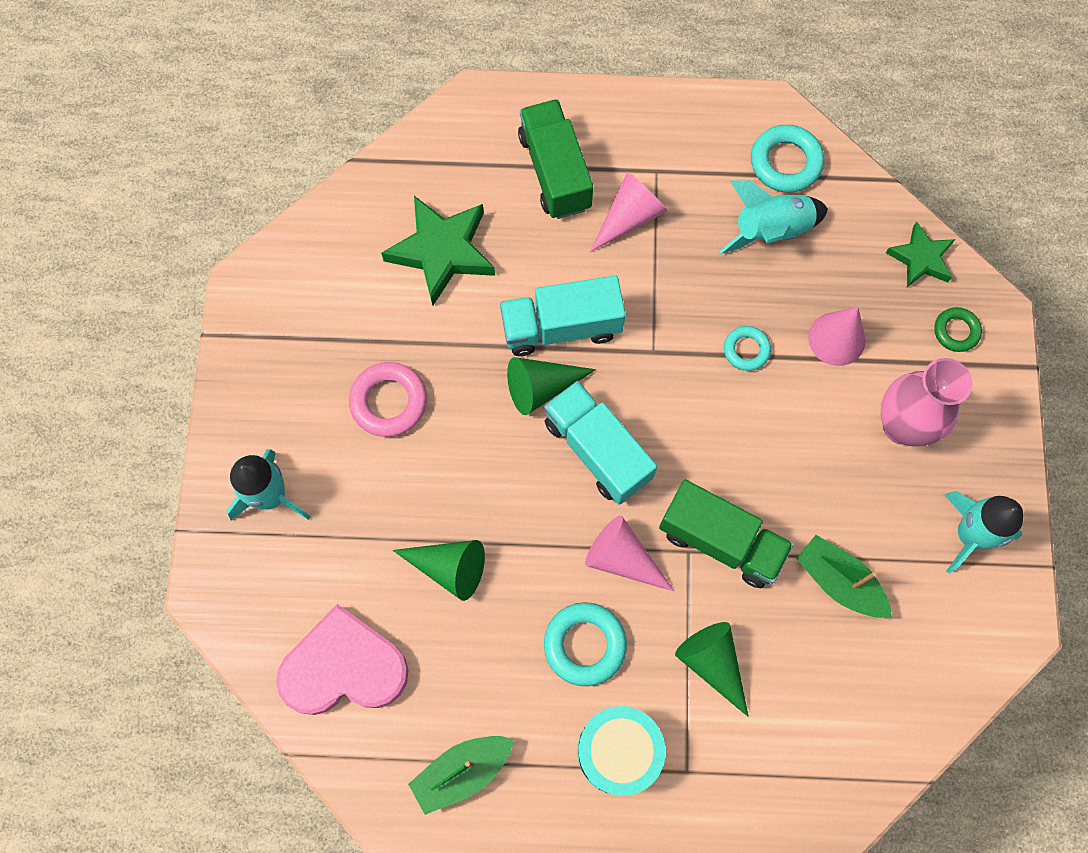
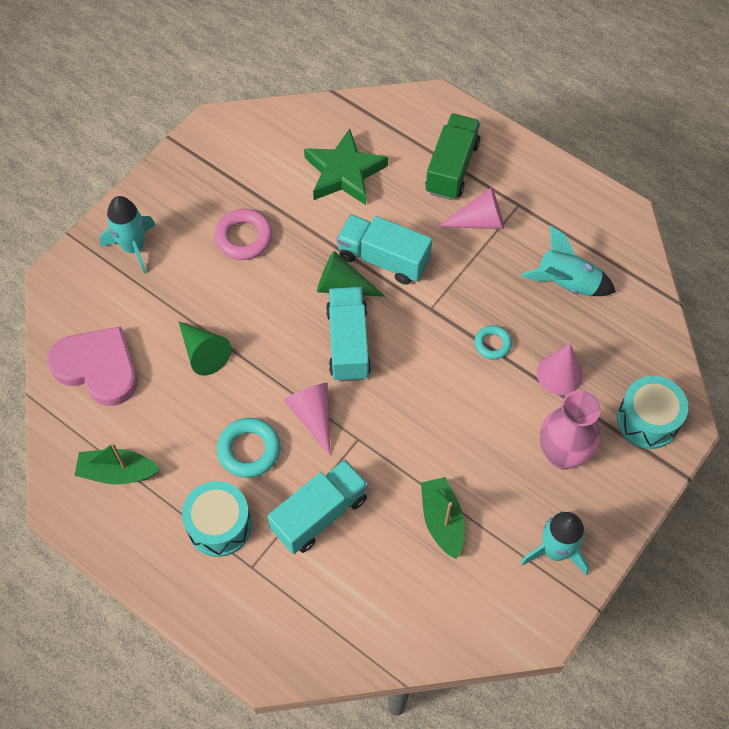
camera: 35 degrees right, 10 degrees down
green truck [659,480,794,588] -> none
green cone [675,622,749,717] -> turquoise truck [267,460,368,554]
turquoise ring [751,125,824,193] -> none
green star [886,222,955,287] -> none
green ring [934,307,982,352] -> turquoise drum [617,376,688,449]

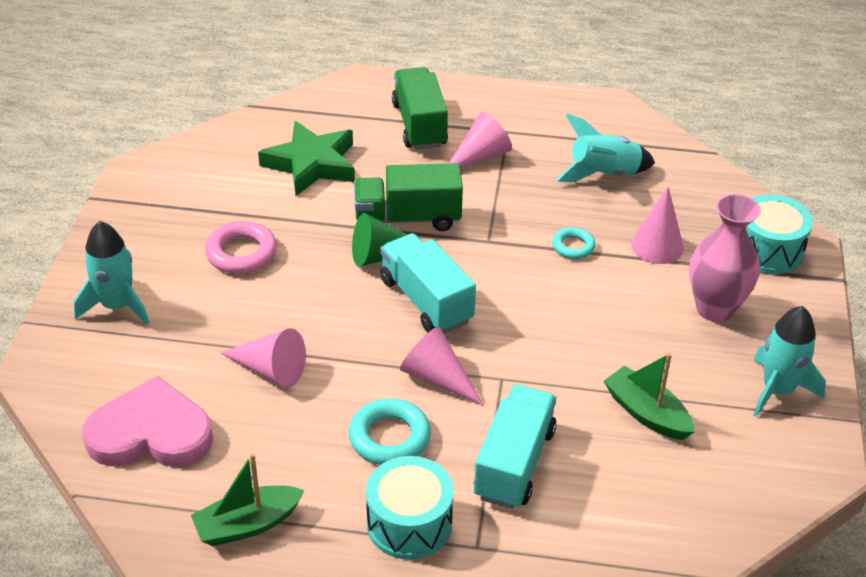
camera: 30 degrees left, 20 degrees down
green cone [179,322,231,376] -> pink cone [220,328,306,388]
turquoise truck [337,215,432,285] -> green truck [354,163,463,231]

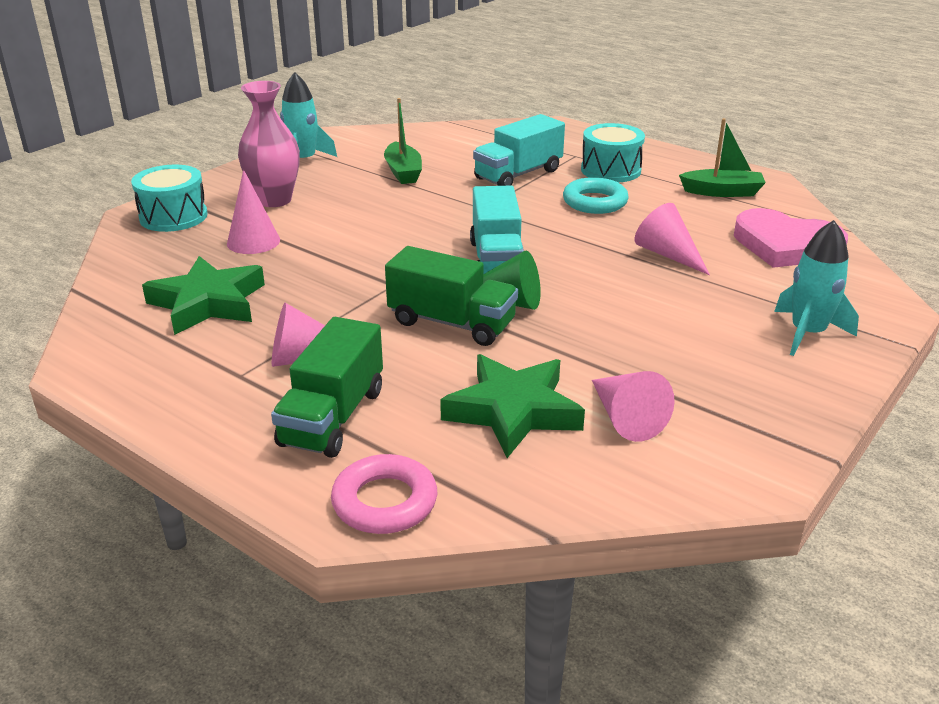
camera: 150 degrees left, 10 degrees down
pink ring [205,221,277,274] -> pink ring moved to [331,454,437,534]
pink cone [400,326,484,406] -> pink cone moved to [592,371,675,442]
turquoise ring [552,227,596,259] -> none
turquoise rocket [556,114,655,182] -> green star [142,256,265,335]

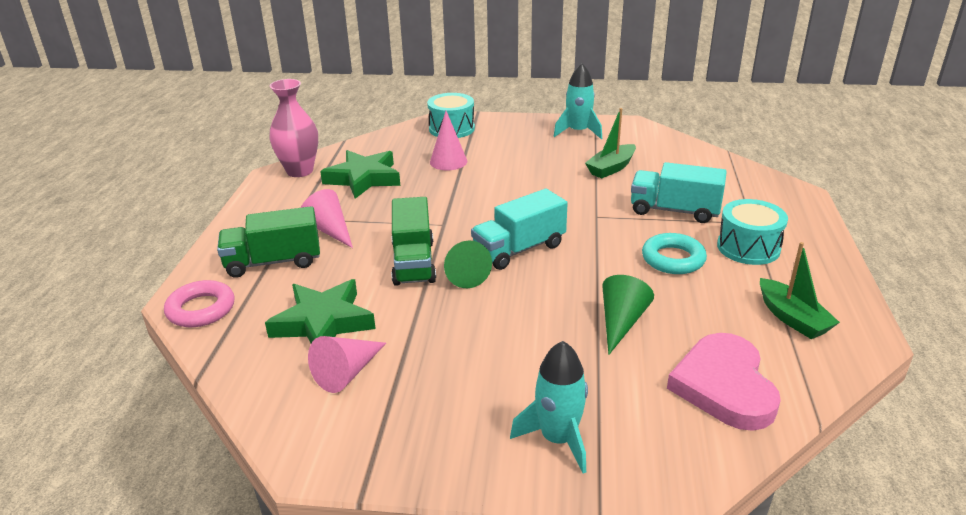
camera: 60 degrees right, 0 degrees up
pink vase [238,81,300,207] -> pink vase moved to [269,79,318,177]
pink cone [635,203,710,275] -> green cone [602,275,654,355]

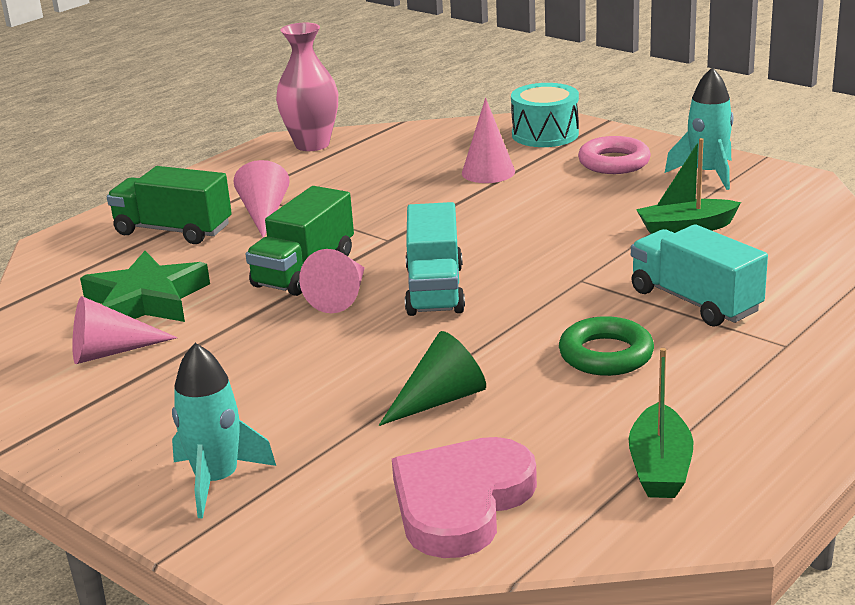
camera: 35 degrees right, 5 degrees down
pink ring [164,280,235,327] -> pink ring moved to [578,136,651,174]
green star [320,150,400,199] -> none
green cone [444,240,492,288] -> pink cone [299,249,365,313]
turquoise truck [471,189,568,270] -> turquoise truck turned 90 degrees counterclockwise [405,202,465,316]
turquoise ring [642,233,707,274] -> green ring [559,316,654,376]
turquoise drum [717,199,788,265] -> none

